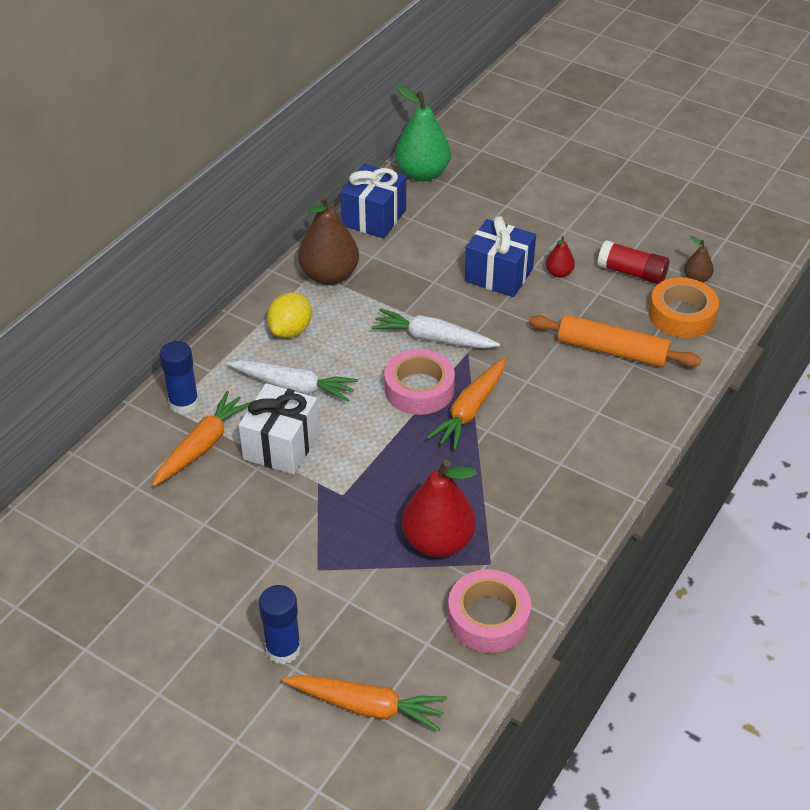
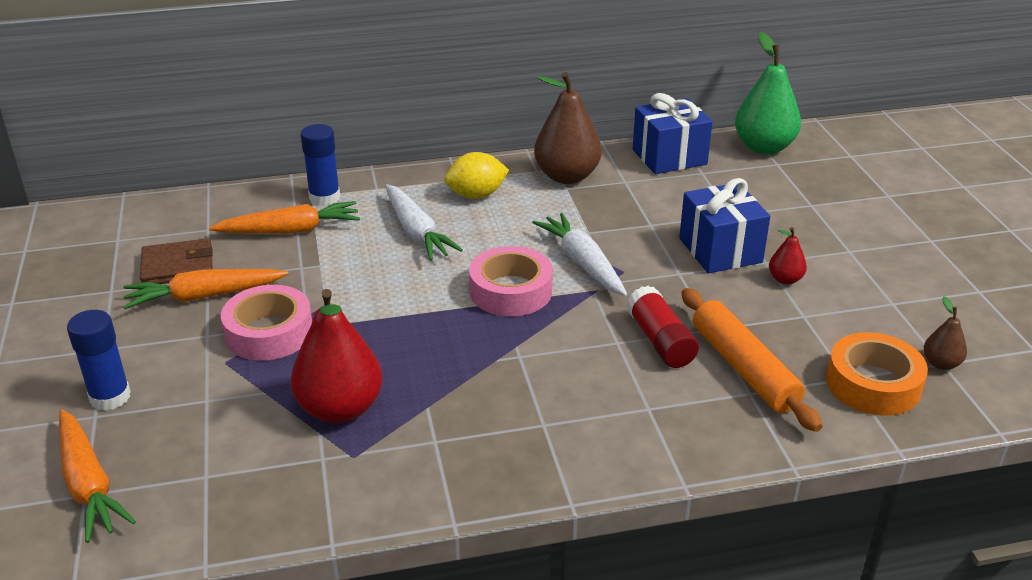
camera: 45 degrees right, 10 degrees down
white gift [239,383,319,475] -> none
orange carrot [426,358,505,450] -> orange carrot moved to [123,269,288,309]
pink tape [448,569,531,653] -> pink tape moved to [221,285,312,361]
red glue stick [598,240,669,284] -> red glue stick moved to [626,286,699,368]
none -> brown wallet [140,238,213,284]

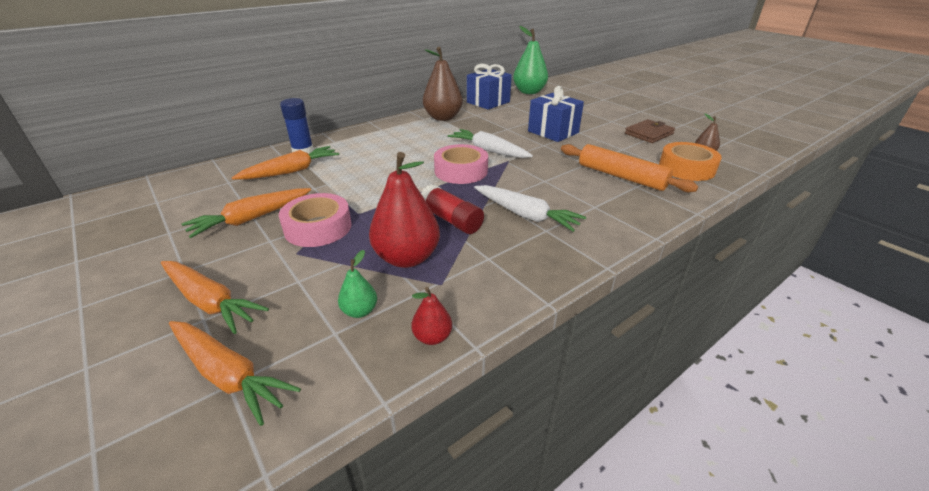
camera: 25 degrees left, 0 degrees up
blue glue stick [67,310,131,411] -> orange carrot [161,261,269,334]
brown wallet [140,238,213,284] -> brown wallet moved to [625,119,675,143]
white carrot [385,184,463,261] -> white carrot moved to [474,185,586,232]
yellow lemon [444,152,509,199] -> none
red glue stick [626,286,699,368] -> red glue stick moved to [421,184,484,234]
red pear [769,227,807,285] -> red pear moved to [411,287,452,345]
none -> green pear [338,250,377,318]

